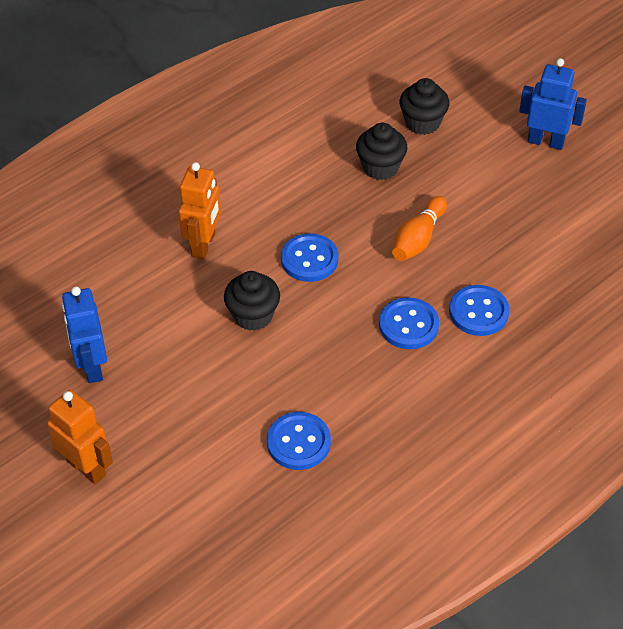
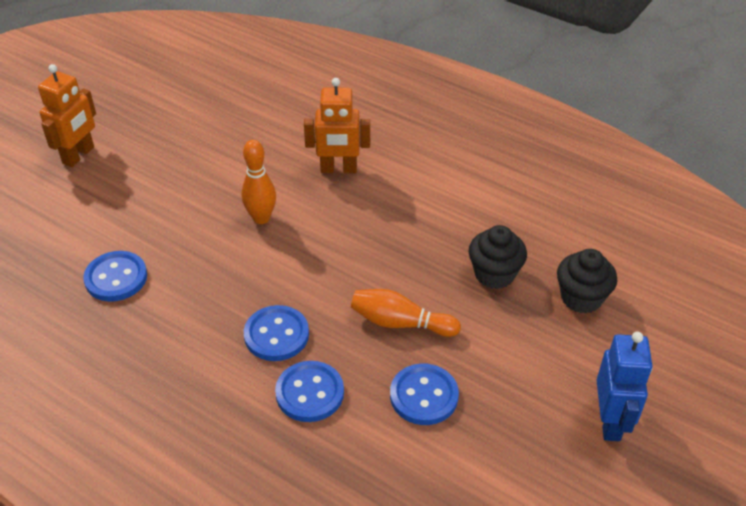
camera: 75 degrees right, 5 degrees down
blue robot [62,286,107,383] -> none
black cupcake [224,271,280,331] -> orange bowling pin [242,140,276,224]
blue button [281,233,338,282] -> blue button moved to [390,363,459,425]

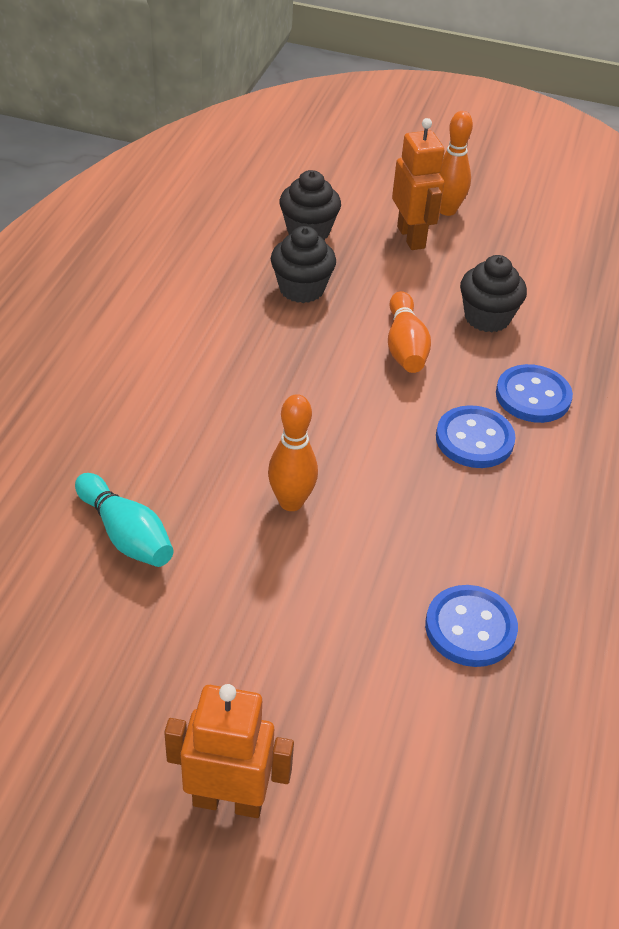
camera: 110 degrees left, 0 degrees up
orange robot [304,78,370,173] -> orange robot moved to [392,118,445,250]
blue button [390,363,459,425] -> black cupcake [460,255,527,333]
blue robot [597,331,652,441] -> orange bowling pin [439,111,473,216]
none -> turquoise bowling pin [75,473,174,567]

